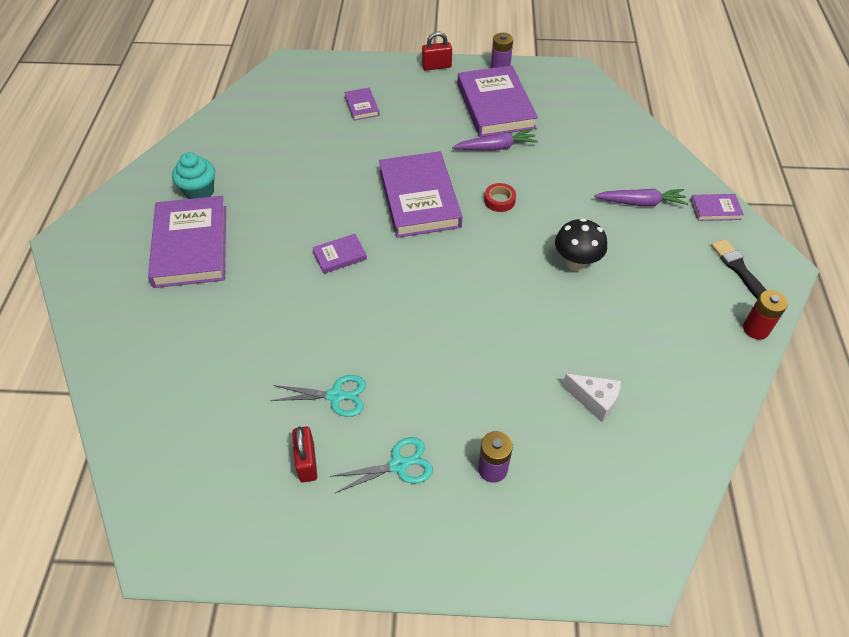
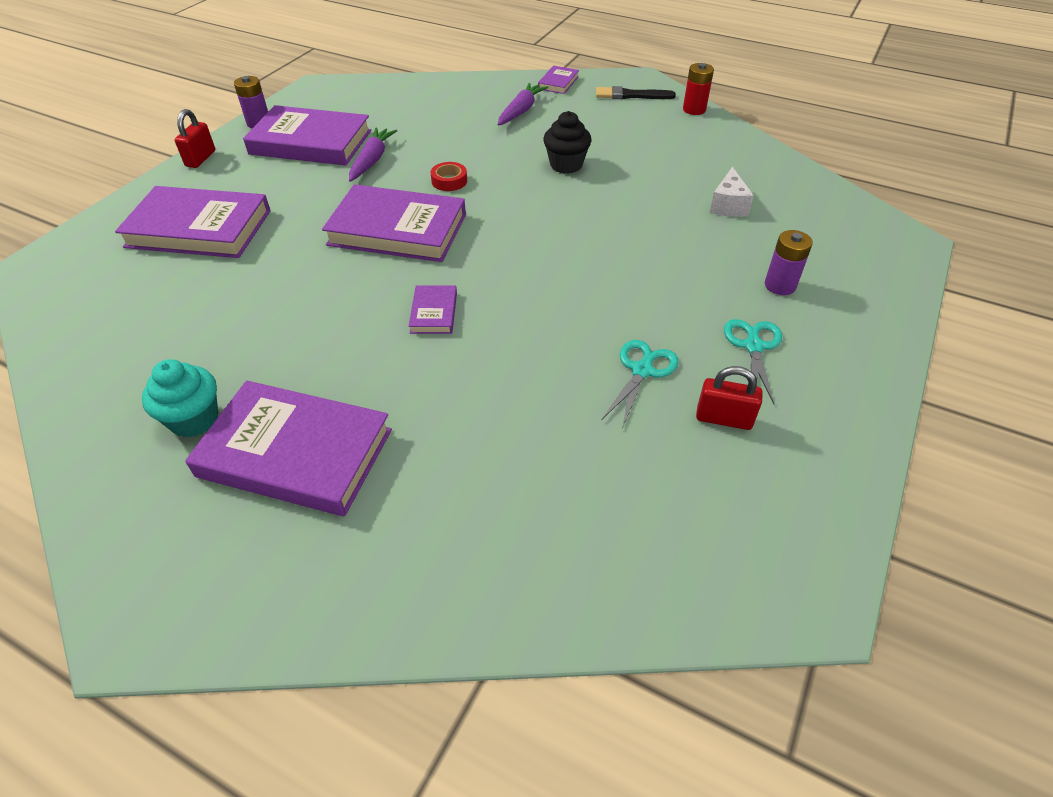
camera: 65 degrees left, 5 degrees down
purple book [344,88,379,121] -> purple book [115,186,271,258], size x2.21
black mushroom [555,218,607,271] -> black cupcake [543,111,591,174]
white cheese [562,374,621,422] -> white cheese turned 135 degrees clockwise [709,167,754,217]

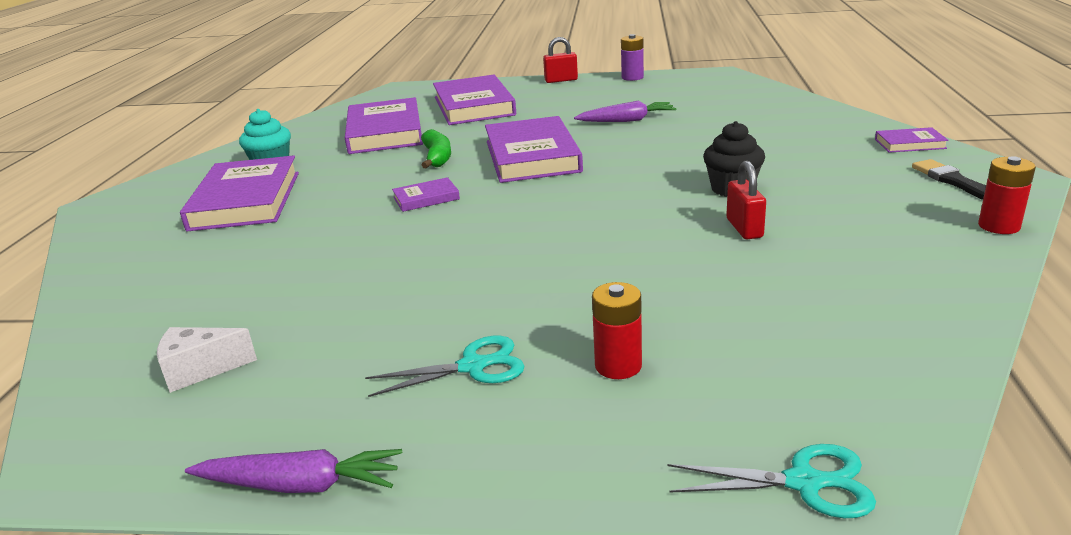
camera: 70 degrees right, 20 degrees down
purple book [243,105,371,166] -> purple book moved to [345,97,423,154]
red tape [431,162,467,191] -> none
purple carrot [498,83,548,126] -> purple carrot moved to [185,449,402,493]
turquoise scissors [601,340,678,428] -> turquoise scissors moved to [668,444,876,518]
red padlock [696,366,763,430] -> red padlock moved to [726,161,766,239]
white cheese [709,167,754,217] -> white cheese moved to [157,327,257,393]
purple battery [765,230,813,295] -> red battery [592,282,642,379]
none -> green banana [421,129,451,168]

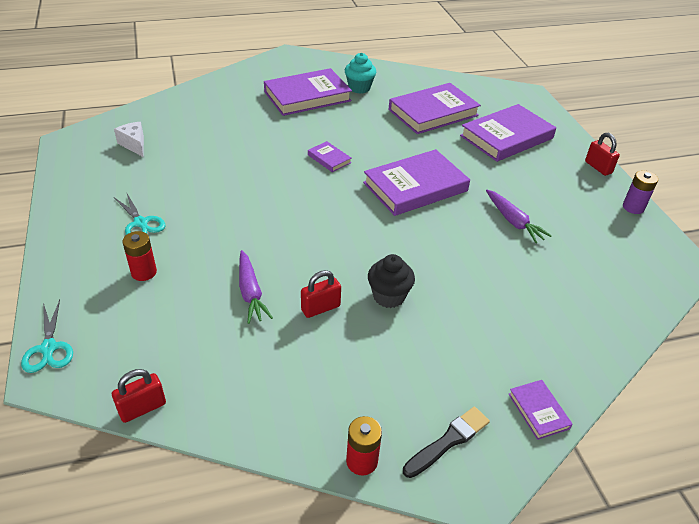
camera: 65 degrees right, 15 degrees up
purple carrot [185,449,402,493] -> purple carrot moved to [239,250,273,324]
green banana [421,129,451,168] -> none
none -> red padlock [112,369,166,423]

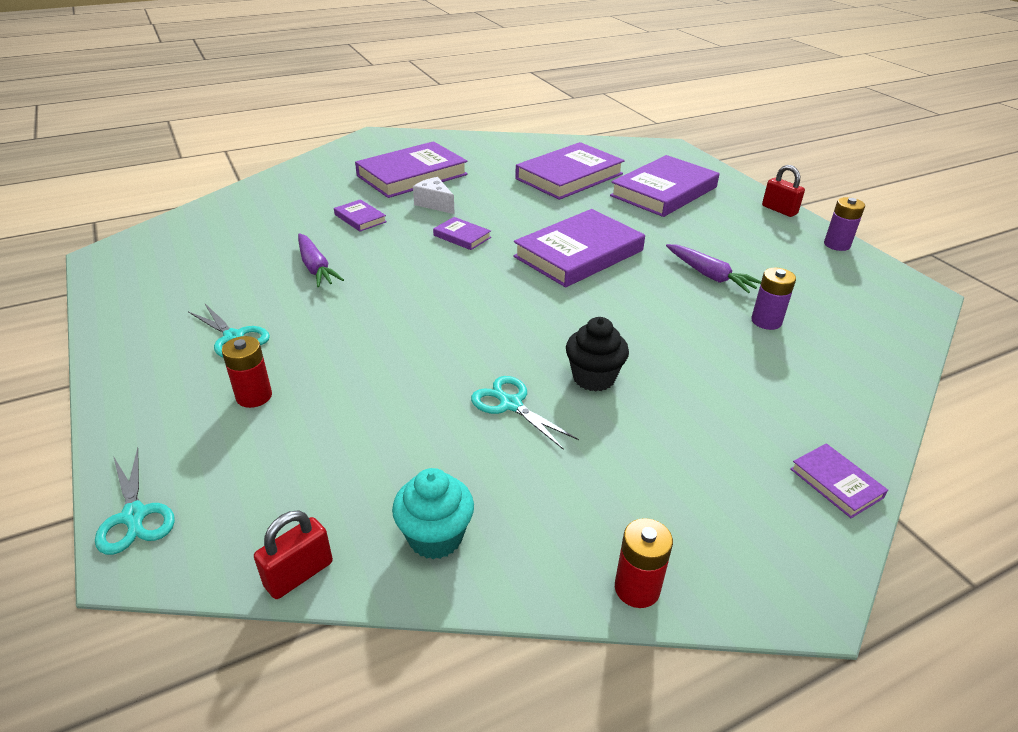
camera: 10 degrees left, 5 degrees down
white cheese [114,122,144,157] -> white cheese moved to [413,177,455,214]
purple carrot [239,250,273,324] -> purple carrot moved to [298,233,344,287]
red padlock [301,270,341,318] -> turquoise scissors [471,376,579,450]
turquoise cupcake [345,53,377,94] -> turquoise cupcake moved to [392,468,474,559]
black brush [403,407,490,478] -> none
none -> purple book [334,199,387,231]
none -> purple battery [751,268,796,330]

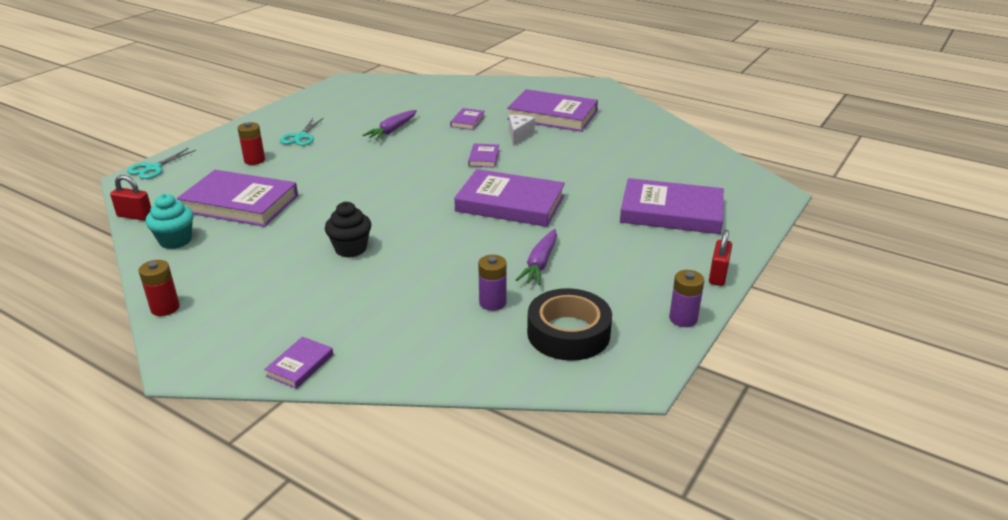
camera: 60 degrees right, 5 degrees down
turquoise scissors [471,376,579,450] -> none
purple book [515,142,625,200] -> purple book moved to [177,170,298,227]
none -> black tape [527,288,612,361]

